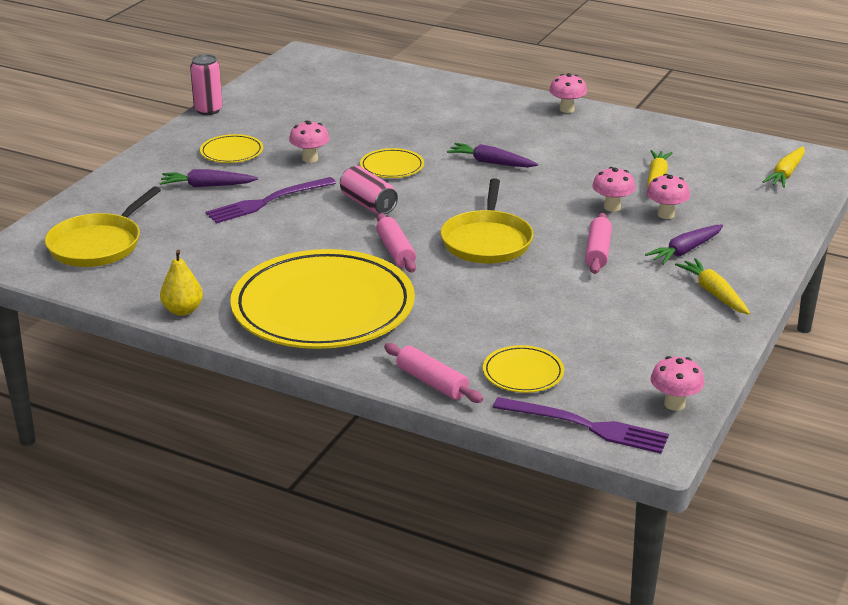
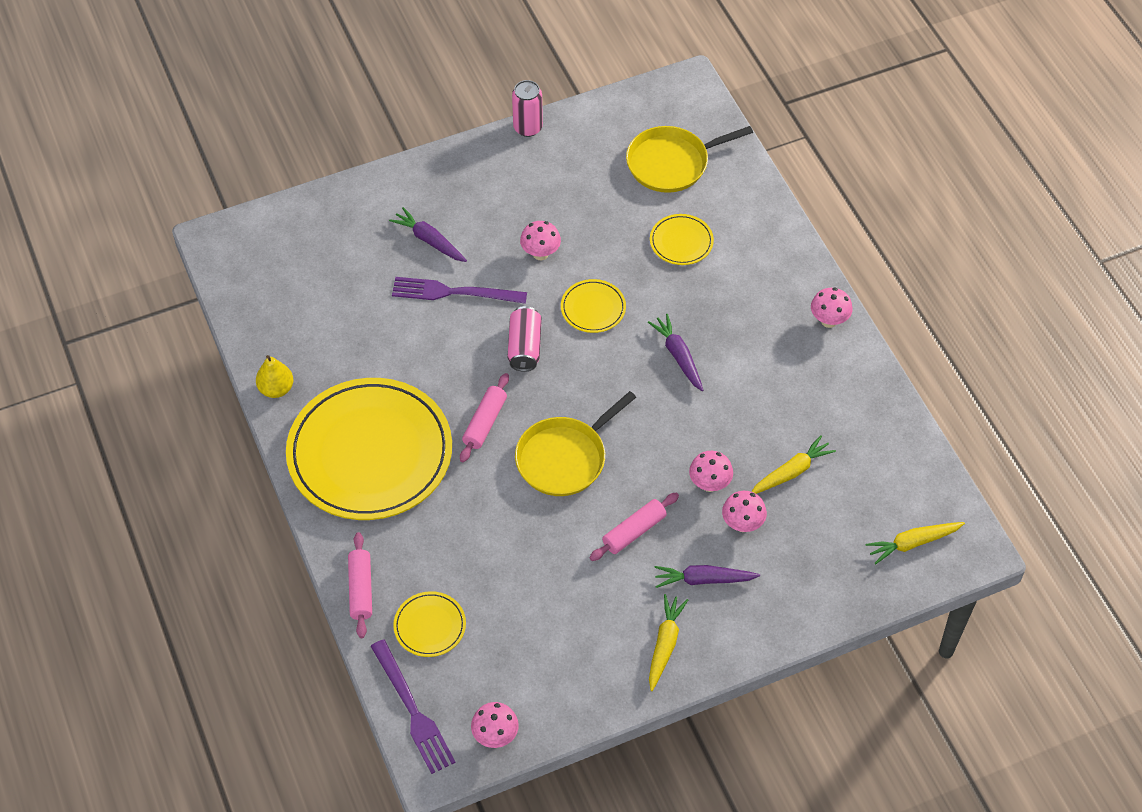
camera: 40 degrees right, 25 degrees up
yellow pan [45,186,161,267] -> yellow pan moved to [626,126,753,193]
yellow plate [200,134,263,163] -> yellow plate moved to [650,214,714,265]

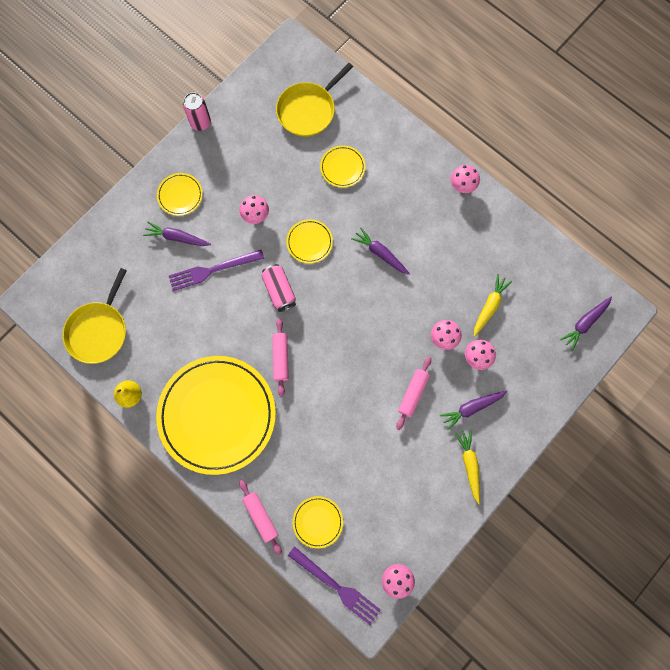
camera: 25 degrees left, 20 degrees up
yellow pan [515,391,636,496] -> yellow pan moved to [63,268,127,364]
yellow carrot [865,522,965,564] -> purple carrot [560,297,612,351]
none -> yellow plate [157,173,203,216]

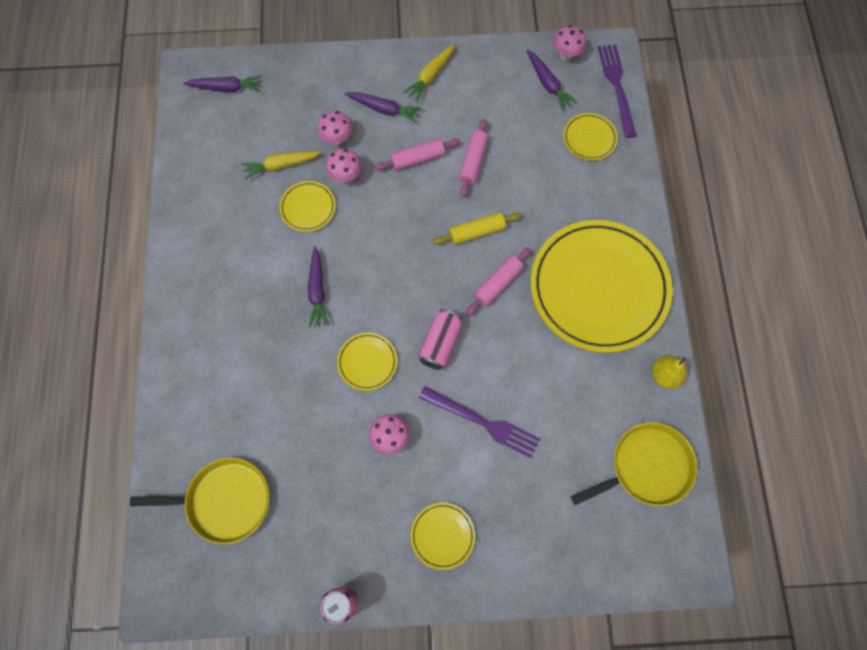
camera: 135 degrees left, 5 degrees down
purple carrot [143,221,211,246] -> purple carrot moved to [527,50,577,111]
pink rolling pin [239,480,282,555] -> pink rolling pin moved to [459,119,488,197]
yellow plate [320,145,365,188] -> yellow plate moved to [279,181,336,232]
pink mushroom [451,165,480,193] -> none
none -> yellow rolling pin [433,212,521,245]

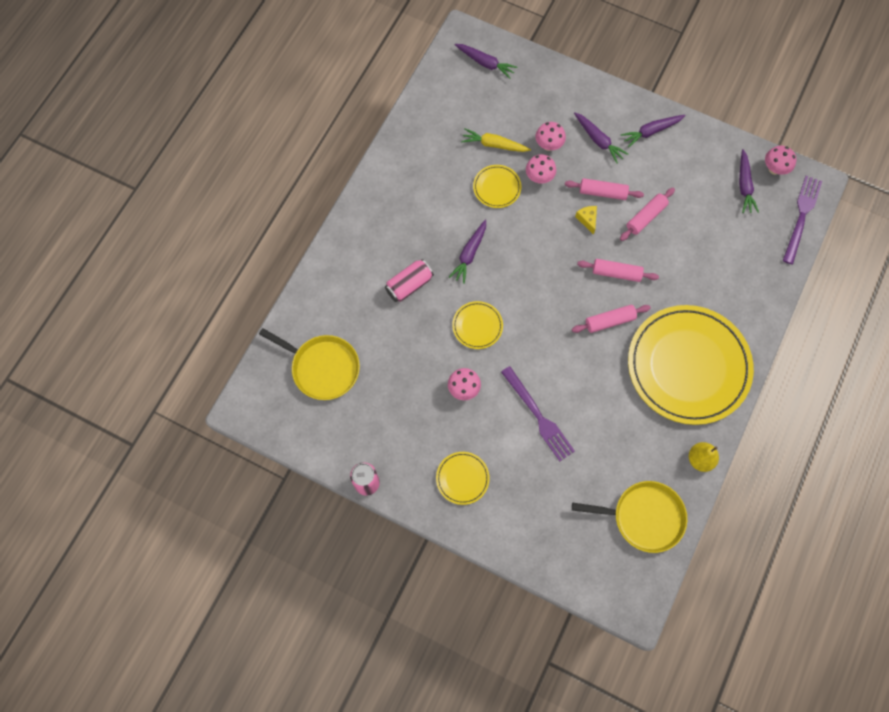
camera: 30 degrees right, 0 degrees up
yellow carrot [403,43,455,102] -> purple carrot [621,115,686,148]
pink can [419,309,462,370] -> pink can moved to [385,259,434,302]
yellow rolling pin [433,212,521,245] -> pink rolling pin [577,259,659,282]
yellow plate [563,113,618,161] -> none
none -> yellow cheese [575,206,597,235]

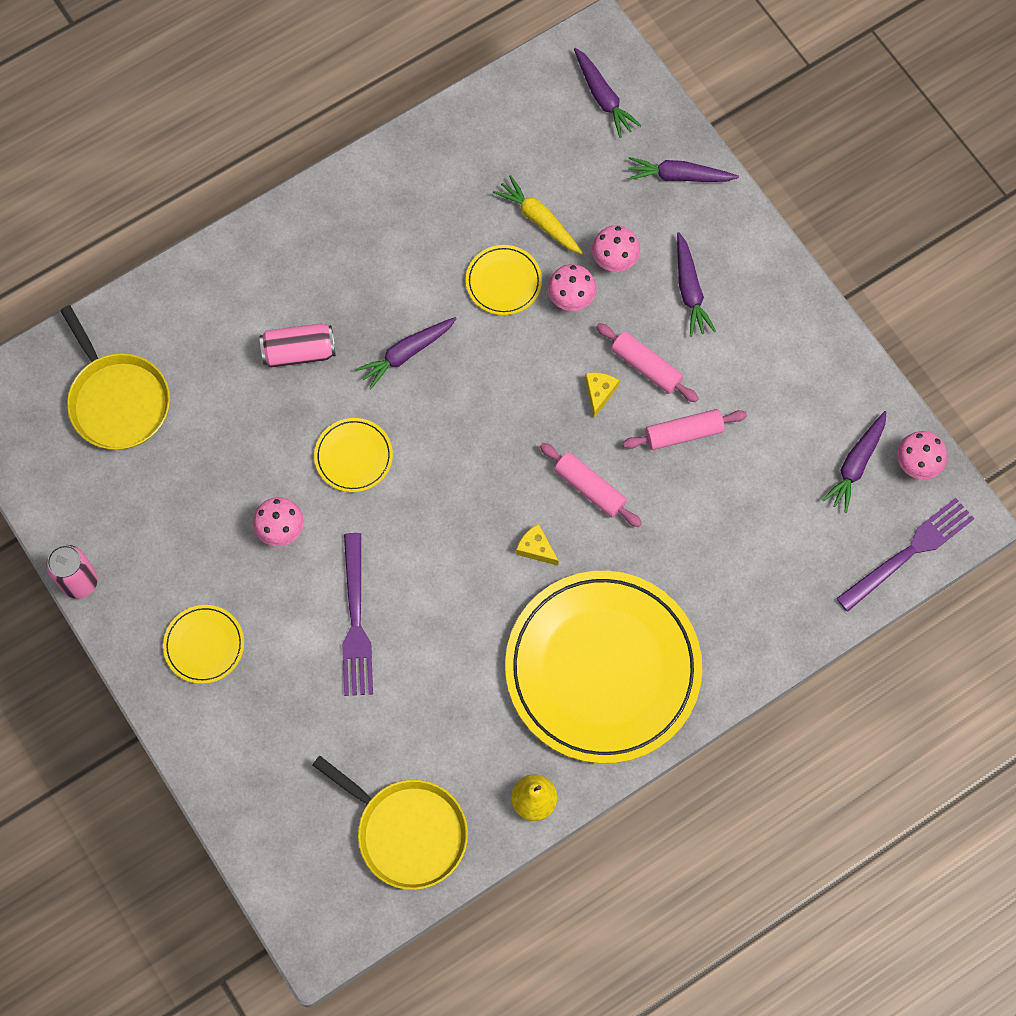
camera: 30 degrees right, 0 degrees up
pink rolling pin [572,305,651,333] -> yellow cheese [516,524,559,566]
purple carrot [621,115,686,148] -> purple carrot moved to [628,157,739,182]

